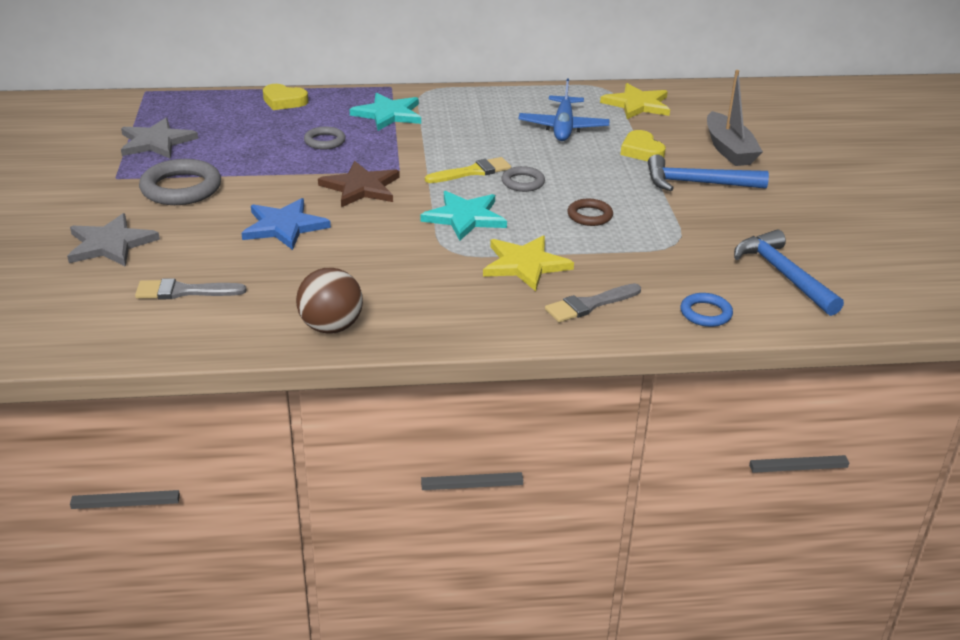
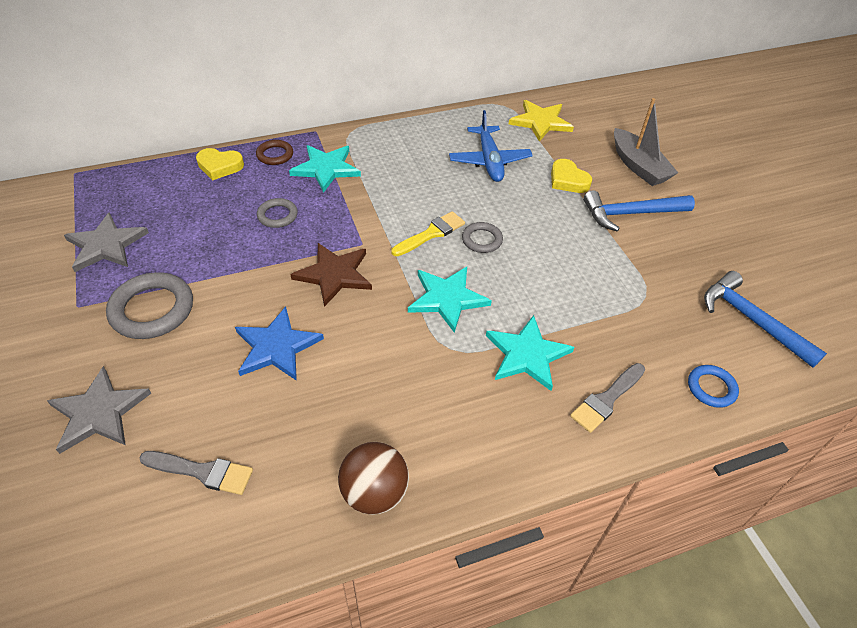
camera: 15 degrees left, 15 degrees up
grey brush [135,278,247,299] -> grey brush turned 150 degrees counterclockwise [139,451,253,495]
yellow star [483,235,574,291] -> turquoise star [486,315,574,391]
brown ring [567,199,613,226] -> brown ring moved to [256,140,293,165]

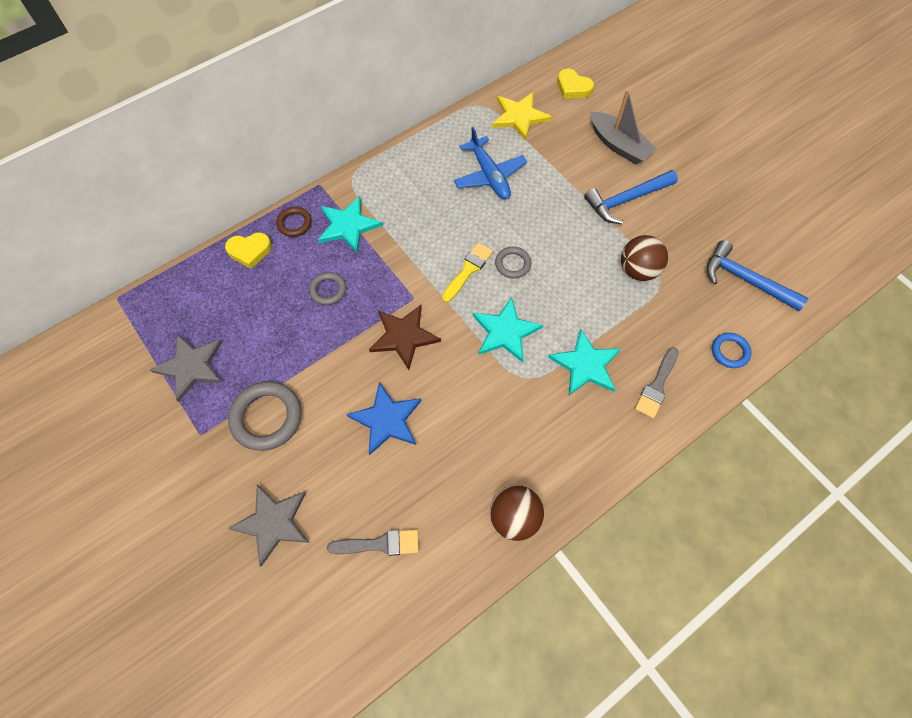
camera: 15 degrees left, 15 degrees up
yellow heart [551,159,592,193] -> yellow heart moved to [557,69,594,99]
none -> brown ball [621,235,668,281]

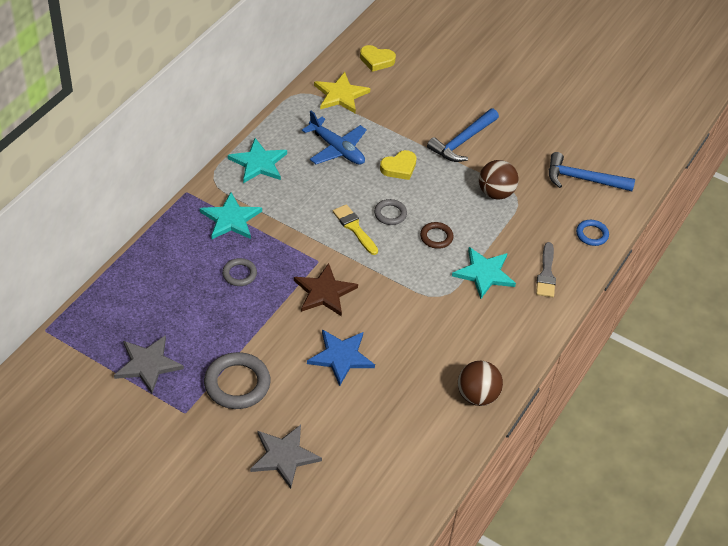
camera: 25 degrees left, 15 degrees down
yellow heart [225,232,272,269] -> yellow heart moved to [380,150,416,180]
brown ring [276,207,312,237] -> brown ring moved to [420,222,453,249]
grey brush [327,529,419,556] -> none
yellow brush [442,242,493,303] -> yellow brush turned 45 degrees counterclockwise [333,204,378,255]
turquoise star [473,297,543,362] -> turquoise star moved to [228,138,287,183]
grey boat [590,89,657,164] -> none

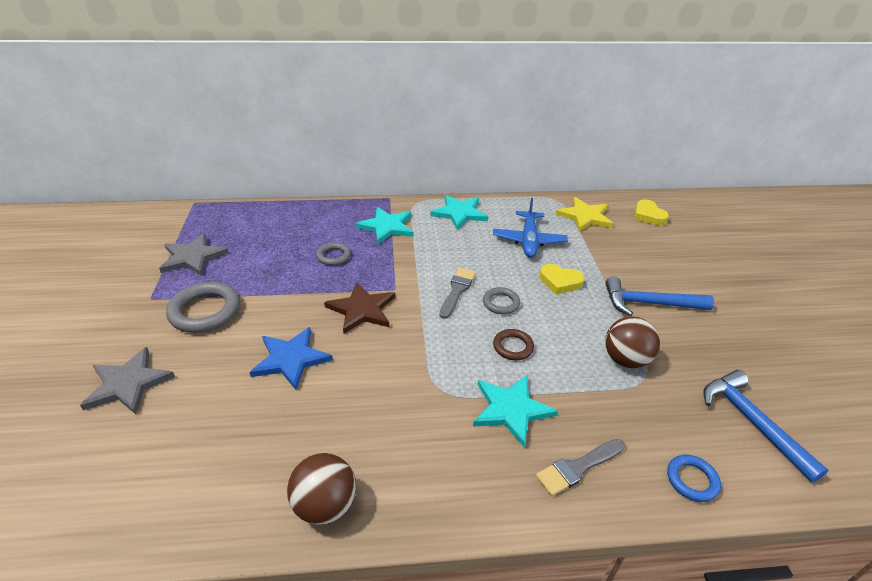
camera: 55 degrees right, 10 degrees down
yellow brush [333,204,378,255] -> grey brush [440,268,476,319]

